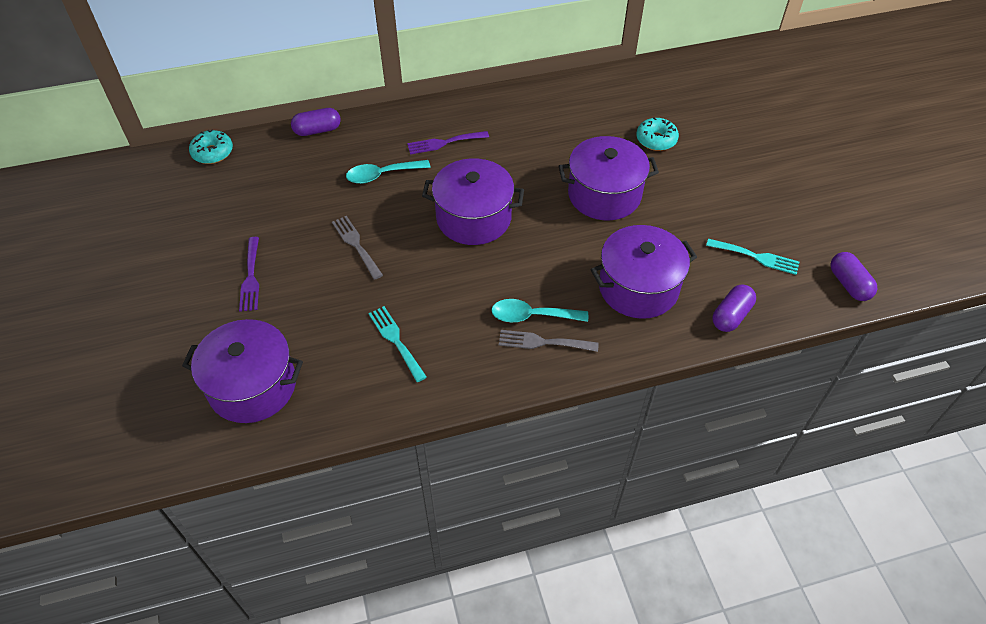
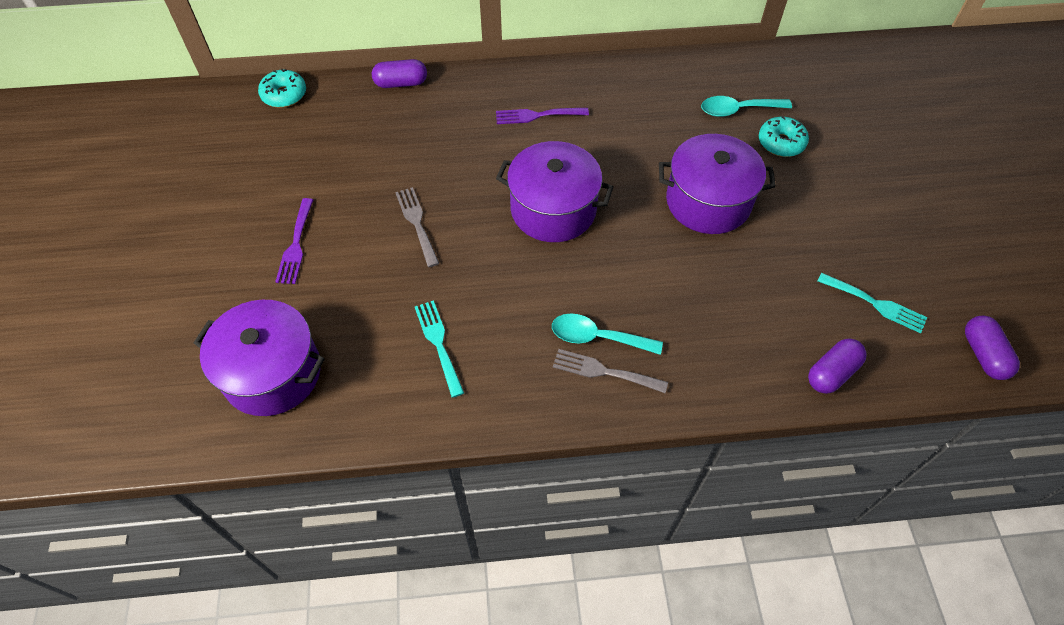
camera: 10 degrees right, 5 degrees up
turquoise spoon [346,160,431,184] -> turquoise spoon moved to [701,96,792,117]
purple pot [591,225,697,319] -> none

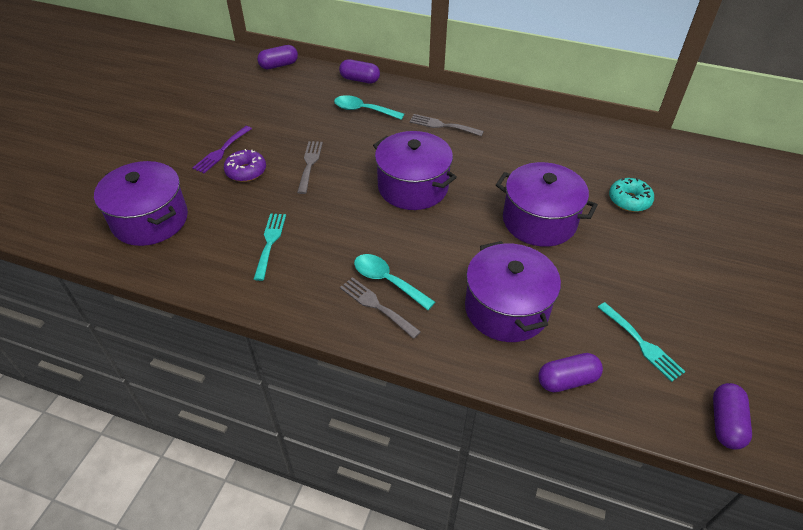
camera: 25 degrees right, 10 degrees down
turquoise donut [258,69,306,108] -> purple capsule [257,45,298,69]
purple fork [496,108,589,124] -> grey fork [409,114,484,136]
turquoise spoon [701,96,792,117] -> turquoise spoon moved to [334,95,404,120]
none -> purple donut [224,149,266,182]
none -> purple pot [465,241,561,342]

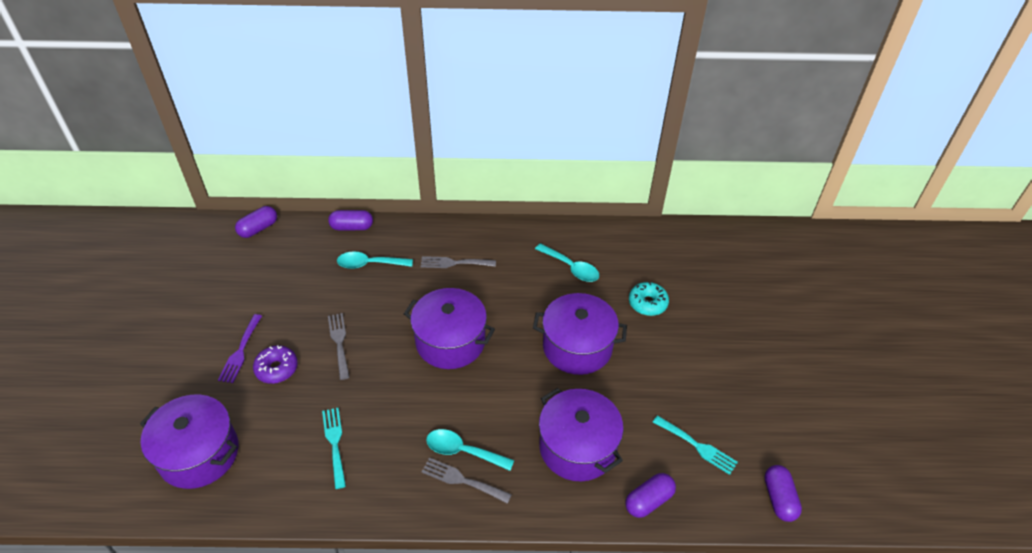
camera: 20 degrees left, 0 degrees up
none -> turquoise spoon [535,243,599,282]

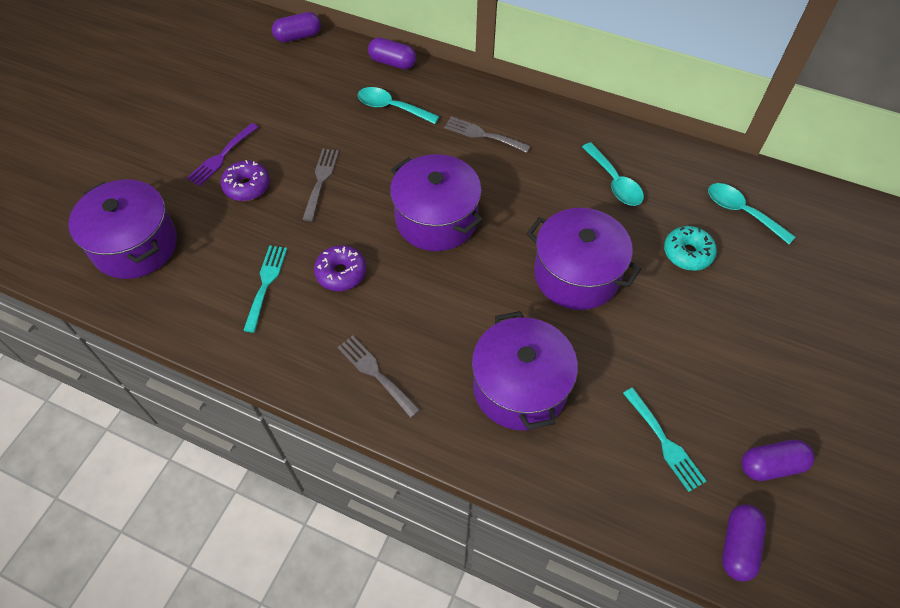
camera: 25 degrees right, 10 degrees up
turquoise spoon [426,429,514,471] -> turquoise spoon moved to [708,183,795,244]
purple capsule [625,473,676,518] -> purple capsule moved to [741,440,815,481]
none -> purple donut [314,245,366,291]

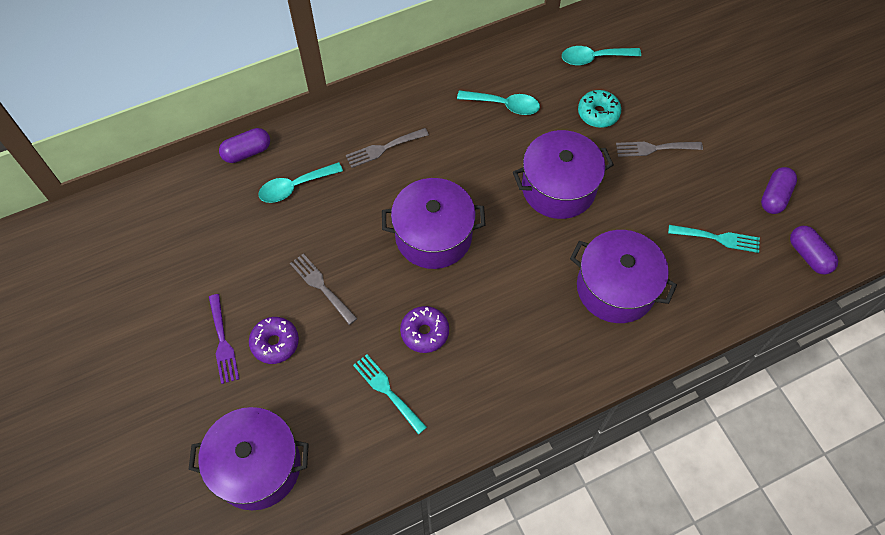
camera: 50 degrees left, 5 degrees up
purple capsule [272,12,321,42] -> none
grey fork [337,336,420,418] -> grey fork moved to [616,142,703,157]

